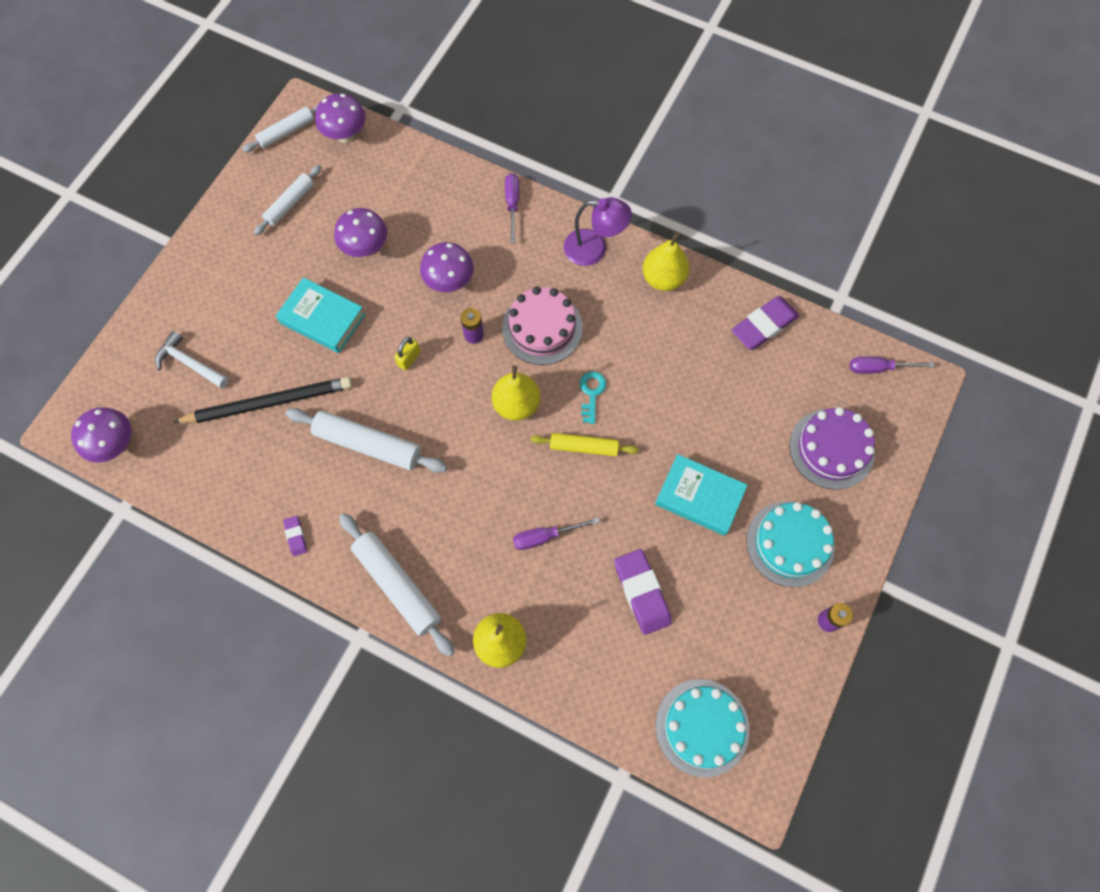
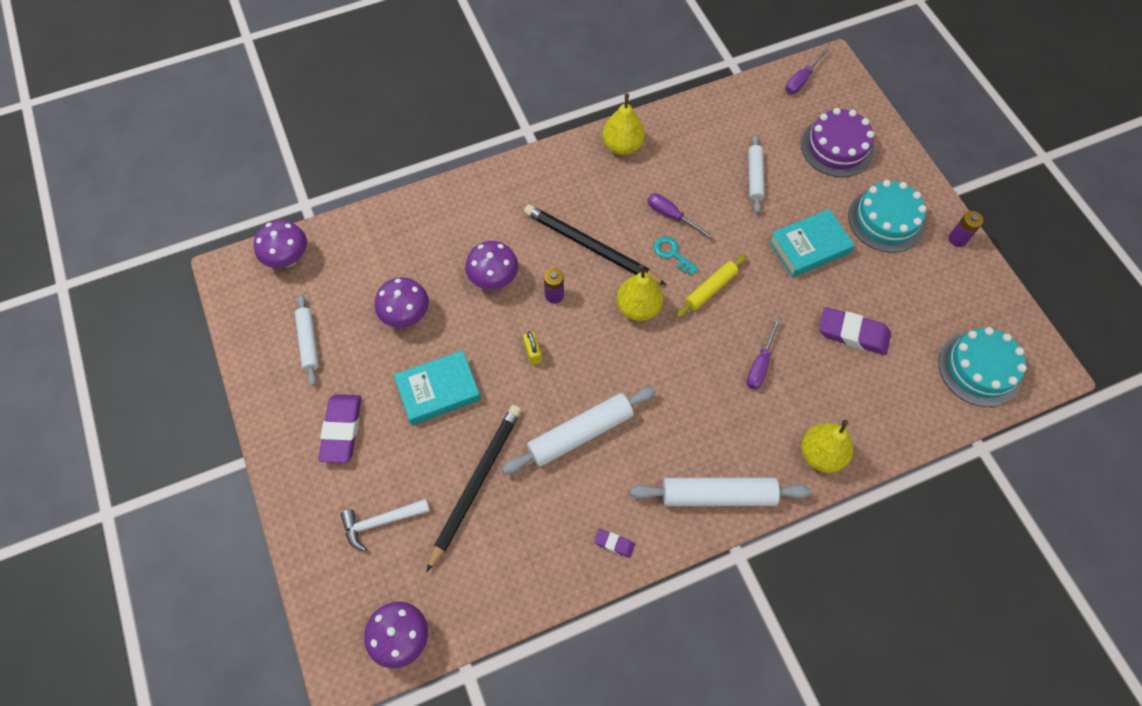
camera: 50 degrees left, 5 degrees down
white rolling pin [243,104,318,152] -> white rolling pin moved to [748,134,765,213]
pink cake [502,286,583,365] -> black pencil [524,204,667,285]
purple screwdriver [505,173,519,242] -> purple screwdriver moved to [647,193,713,239]
purple lamp [564,197,632,266] -> none
purple eraser [732,296,799,350] -> purple eraser moved to [318,394,361,463]

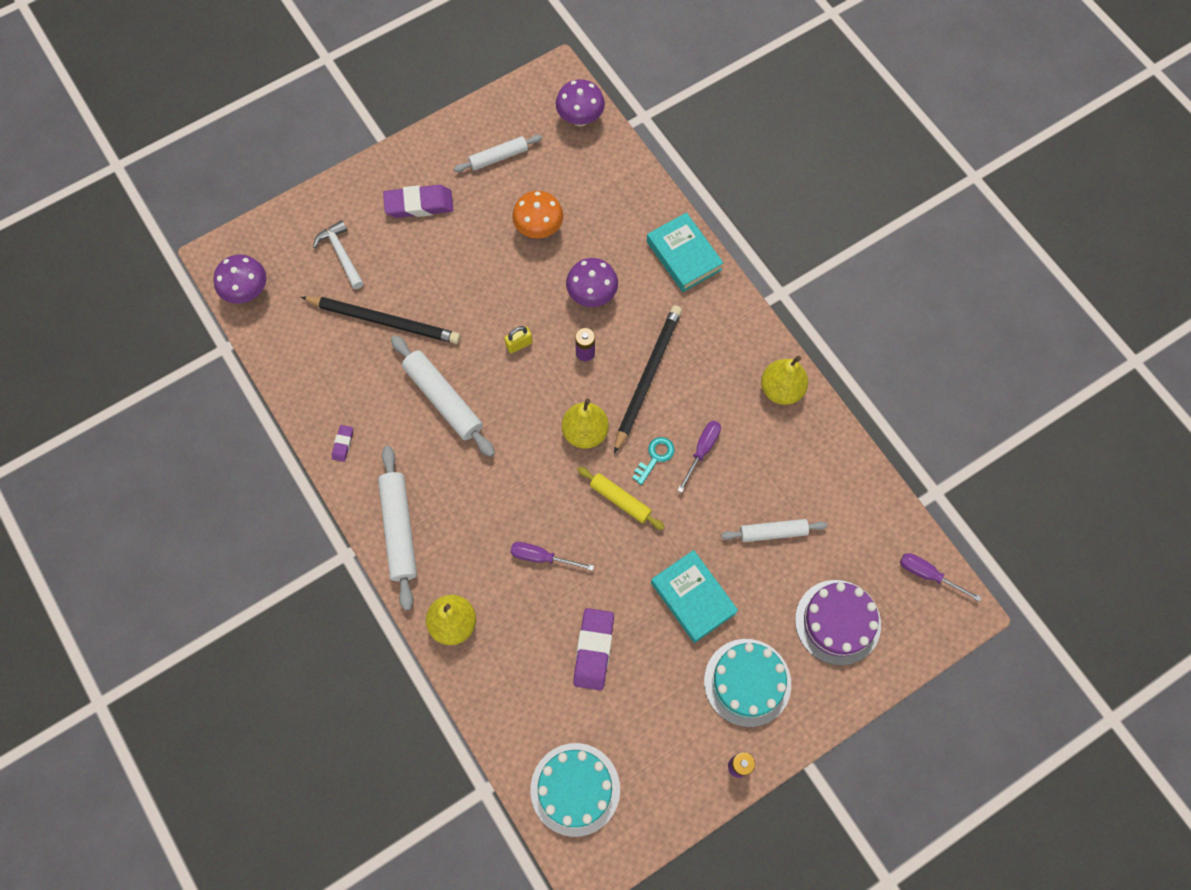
camera: 80 degrees right, 5 degrees up
purple mushroom [375,277,429,328] -> orange mushroom [512,191,563,239]
turquoise book [394,350,481,425] -> turquoise book moved to [647,212,723,292]

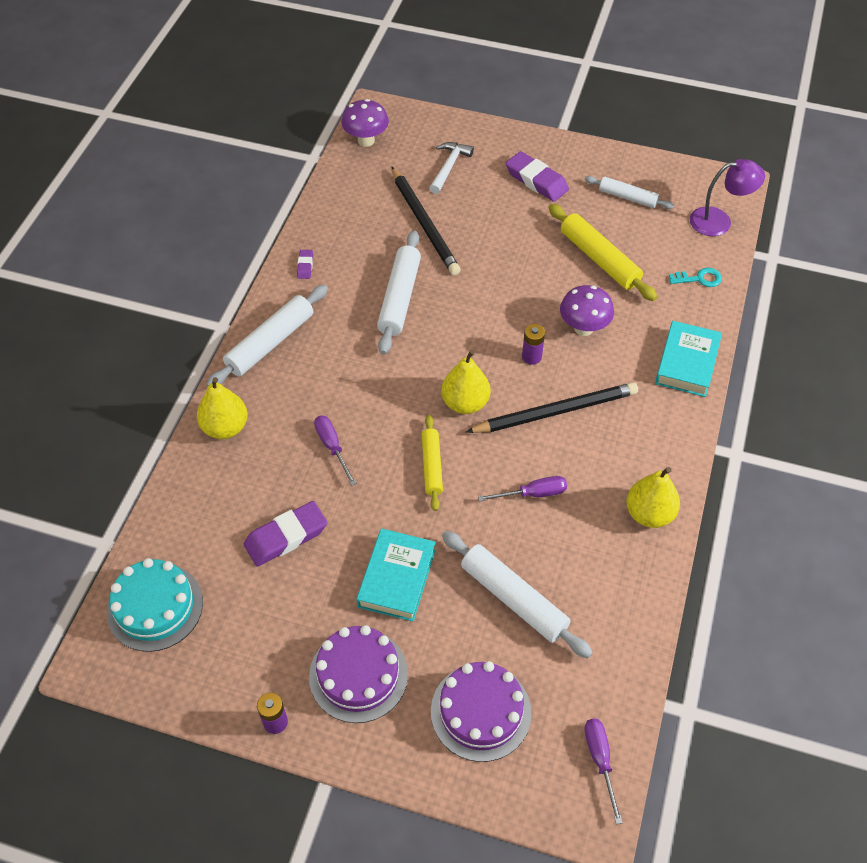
camera: 50 degrees right, 15 degrees down
purple eraser [332,425,353,462] -> purple eraser turned 60 degrees counterclockwise [297,250,313,279]
yellow padlock [505,326,532,353] -> none
orange mushroom [512,191,563,239] -> yellow rolling pin [548,204,657,301]
purple mushroom [556,79,605,127] -> purple lamp [690,159,765,236]
turquoise key [632,437,675,485] -> turquoise key moved to [669,268,722,287]
turquoise cake [704,639,791,727] -> purple cake [309,625,408,723]
white rolling pin [721,519,827,542] -> white rolling pin [442,531,593,658], size x1.60

